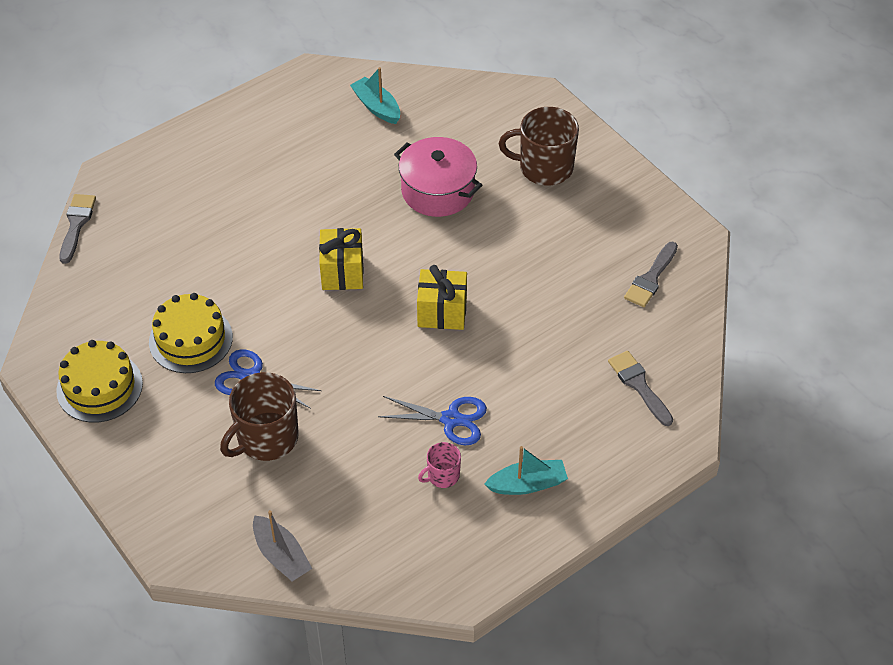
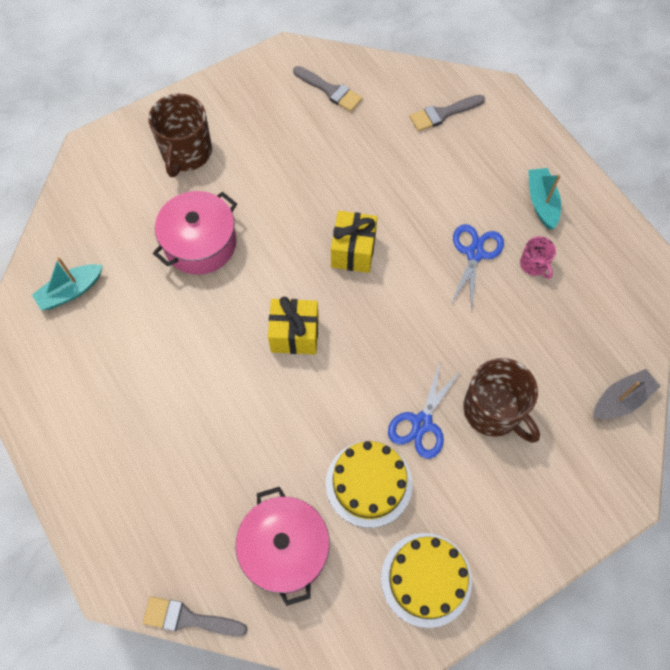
camera: 85 degrees left, 15 degrees up
none -> pink pot [236,487,330,606]

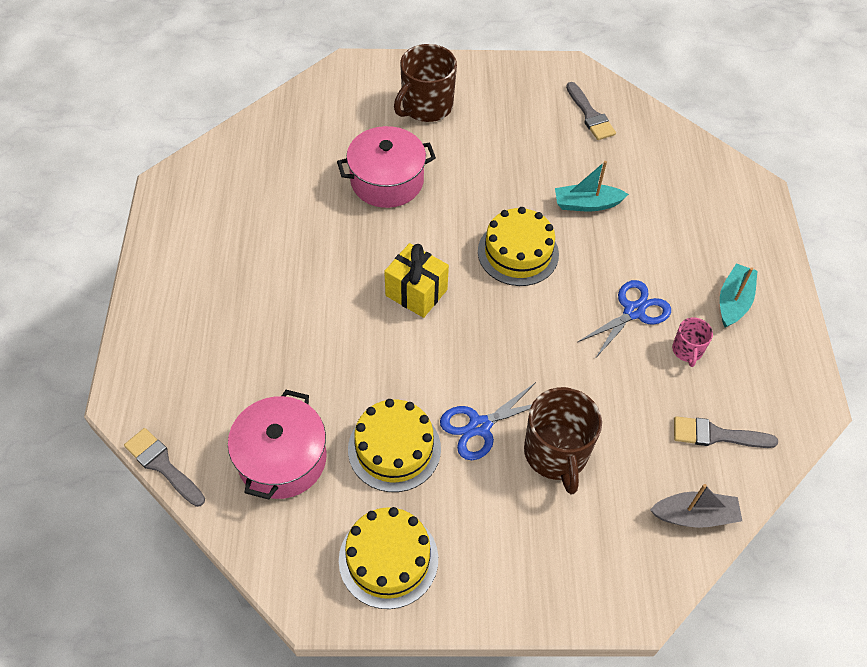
camera: 30 degrees right, 10 degrees down
turquoise boat [32,257,103,310] -> turquoise boat moved to [555,161,629,211]
yellow gift [331,211,377,273] -> yellow cake [478,207,559,286]
grey brush [410,95,485,132] -> grey brush moved to [674,416,778,448]

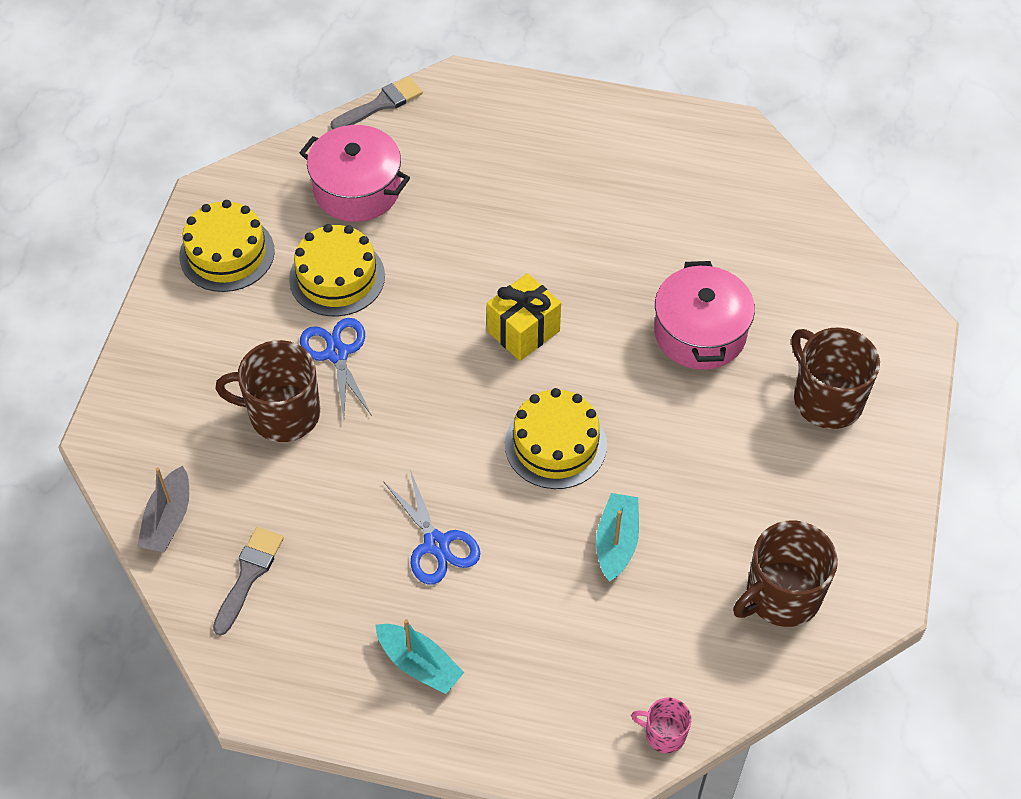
camera: 105 degrees right, 0 degrees up
grey brush [566,82,616,140] -> brown mug [733,520,838,627]
pink mug [672,318,713,367] -> pink mug moved to [631,698,692,753]

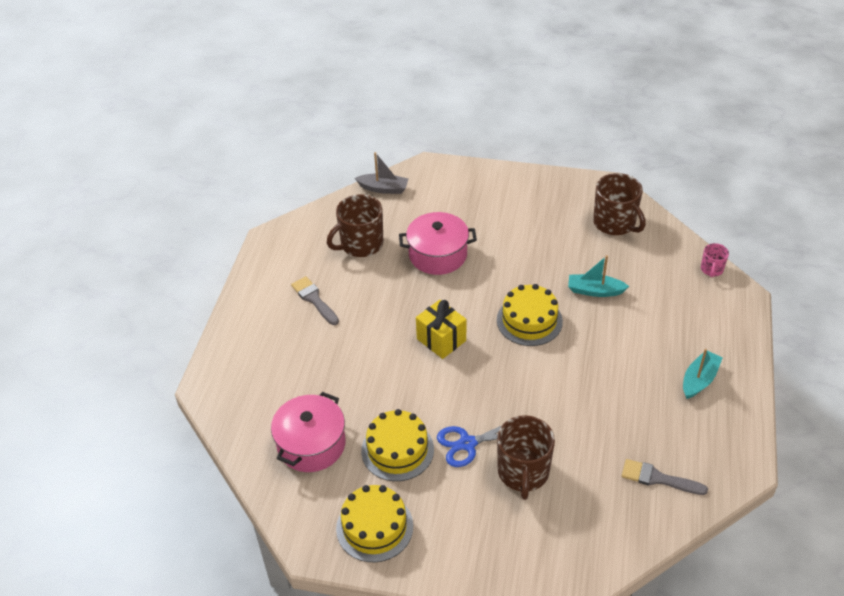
camera: 90 degrees left, 10 degrees down
grey boat [137,466,189,552] -> grey boat moved to [355,152,408,194]
grey brush [331,76,423,129] -> grey brush moved to [291,276,339,325]
blue scissors [384,470,480,585] -> none
brown mug [791,328,880,429] -> brown mug moved to [327,194,384,257]

